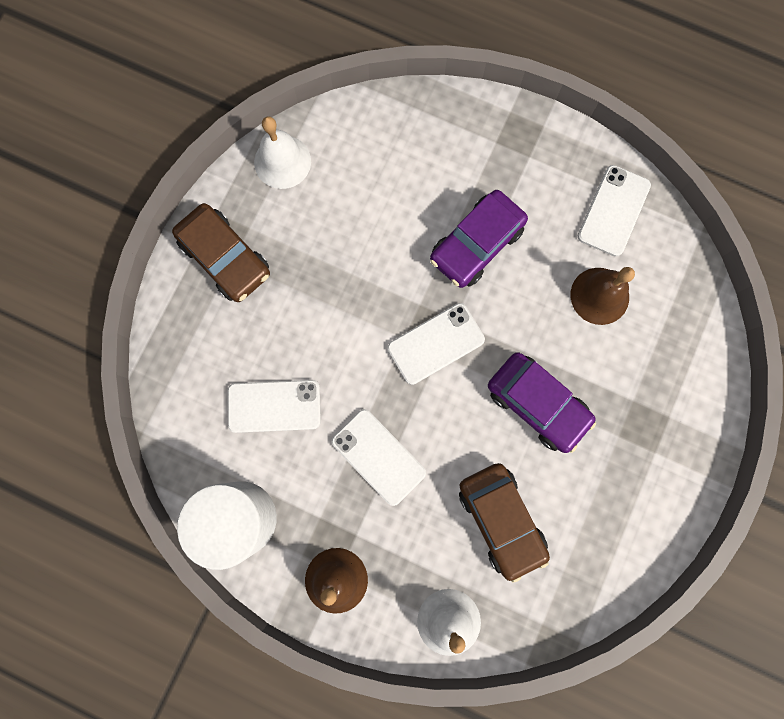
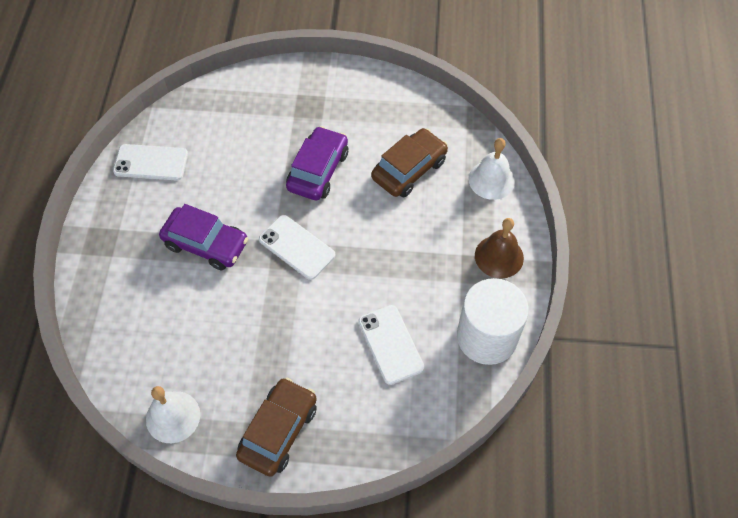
camera: 110 degrees left, 20 degrees down
white phone [331,409,426,506] -> none
brown bell [570,267,635,325] -> none

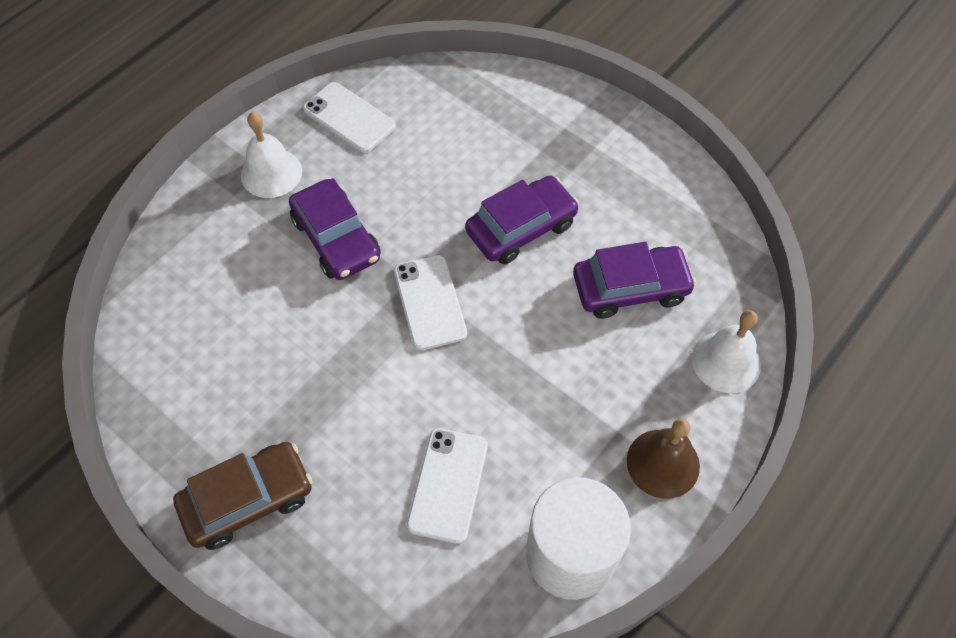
camera: 35 degrees right, 0 degrees up
white bell [146,386,200,443] -> white bell moved to [241,112,302,198]
brown car [371,128,448,197] -> purple car [573,242,696,319]

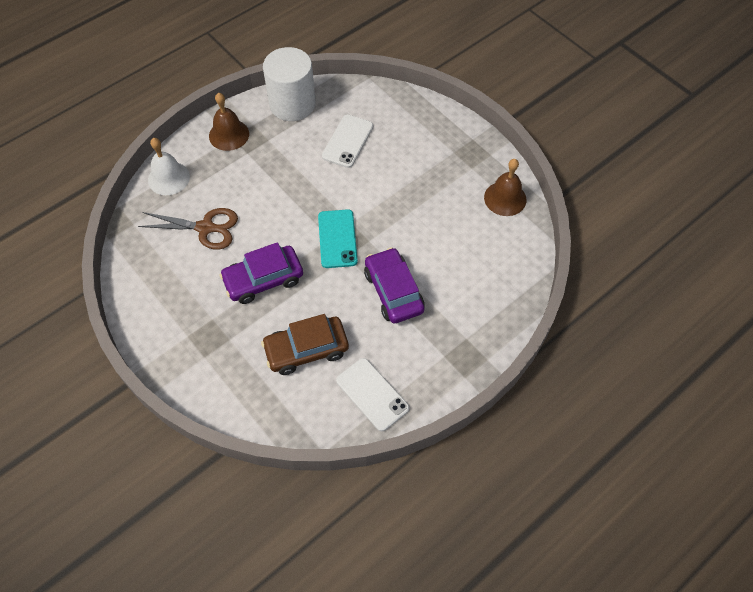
camera: 170 degrees left, 0 degrees up
brown car [173,442,313,550] -> brown car moved to [261,314,349,375]
white bell [241,112,302,198] -> none
white phone [394,255,467,350] -> turquoise phone [318,209,358,268]
purple car [573,242,696,319] -> brown scissors [138,208,238,250]
none -> brown bell [484,159,526,216]

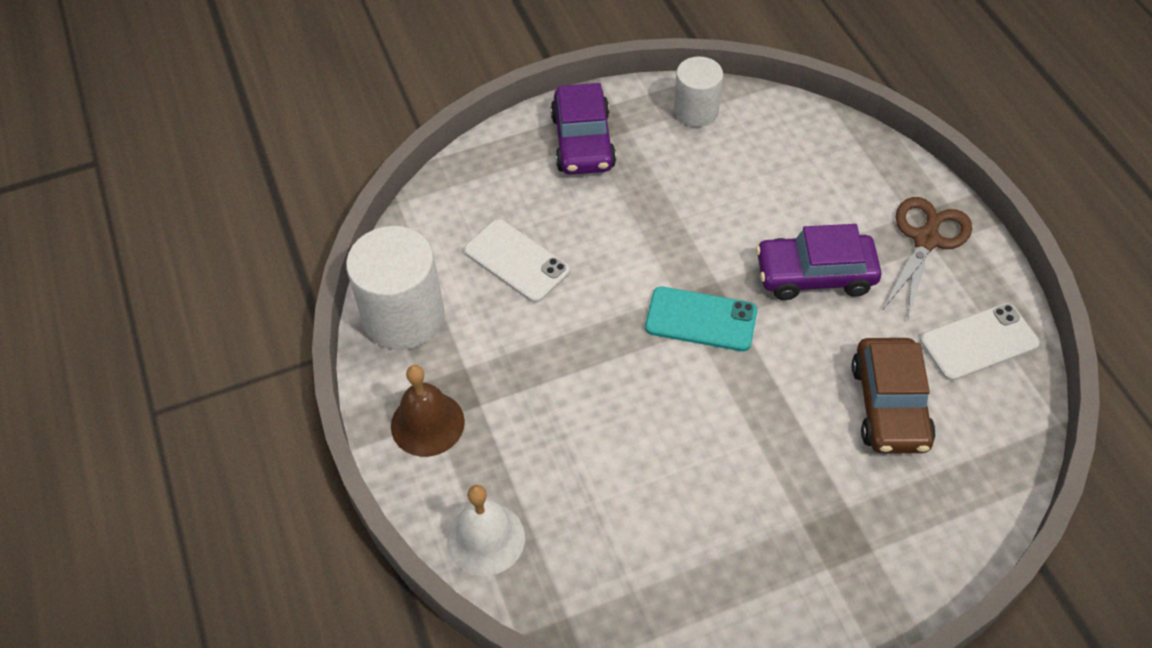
camera: 70 degrees left, 5 degrees down
brown scissors [138,208,238,250] -> brown scissors moved to [882,197,972,319]
purple car [219,242,303,304] -> purple car moved to [550,83,616,175]
brown bell [484,159,526,216] -> white cylinder [674,57,723,127]

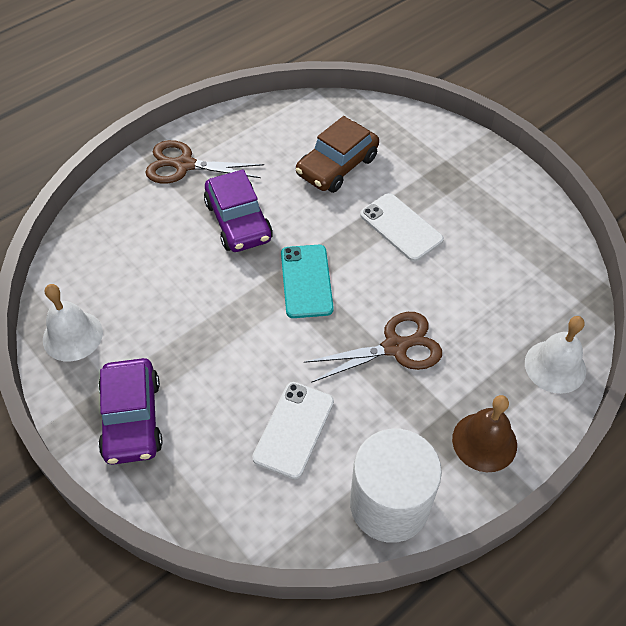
camera: 110 degrees left, 0 degrees up
purple car [550,83,616,175] -> purple car turned 105 degrees clockwise [98,358,162,465]
white cylinder [674,57,723,127] -> white bell [43,284,103,361]
brown car [851,338,936,453] -> brown car turned 150 degrees clockwise [296,116,379,193]
white phone [920,303,1040,381] -> white phone moved to [360,193,444,261]
none -> brown scissors [304,312,442,383]

